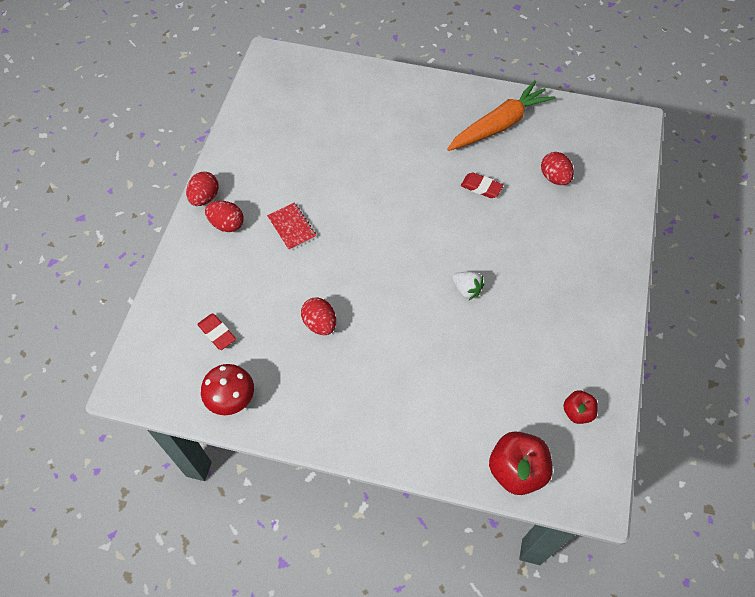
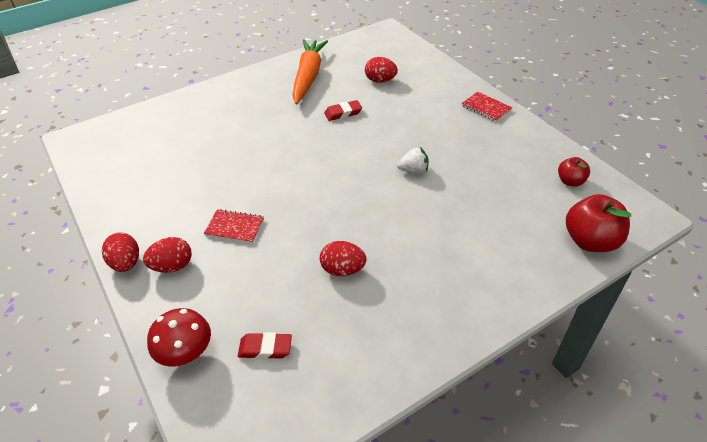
camera: 45 degrees left, 15 degrees down
red mushroom [201,364,254,415] -> red mushroom moved to [147,308,211,366]
none -> red notebook [462,92,512,122]

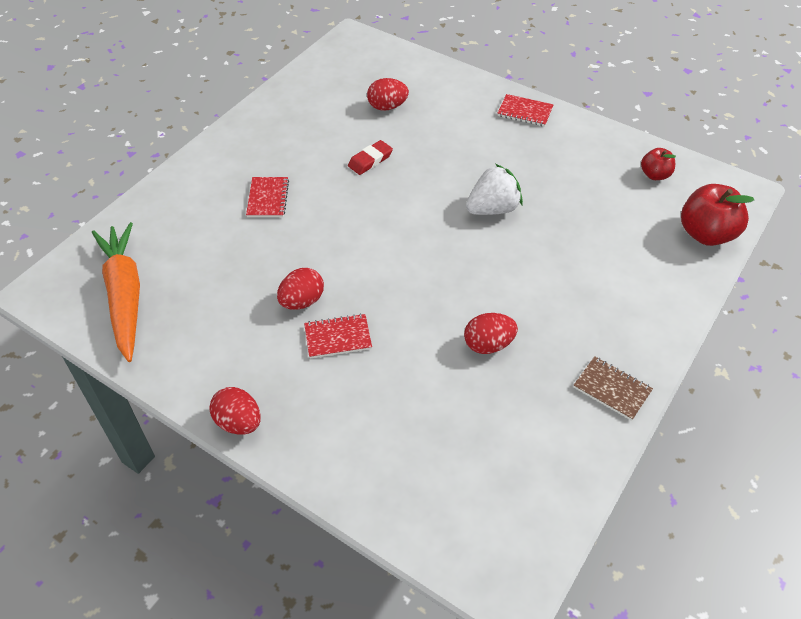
camera: 25 degrees left, 5 degrees up
red egg [143,237,192,273] -> red egg moved to [277,268,324,310]
red mushroom [147,308,211,366] -> none
red eraser [238,332,292,359] -> none
orange carrot [292,39,328,104] -> orange carrot moved to [92,222,140,362]
white strawberry [397,147,428,174] -> white strawberry [466,164,523,215], size x1.55
none -> red notebook [246,177,289,217]
none -> brown notebook [574,356,653,421]

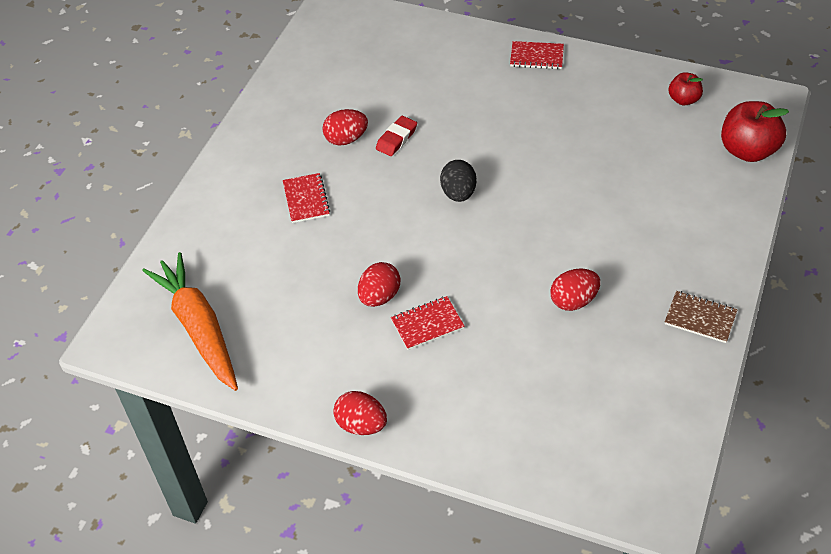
camera: 10 degrees left, 0 degrees up
red egg [367,78,409,111] -> red egg moved to [322,109,368,145]
white strawberry [466,164,523,215] -> none
none -> black egg [440,160,476,202]

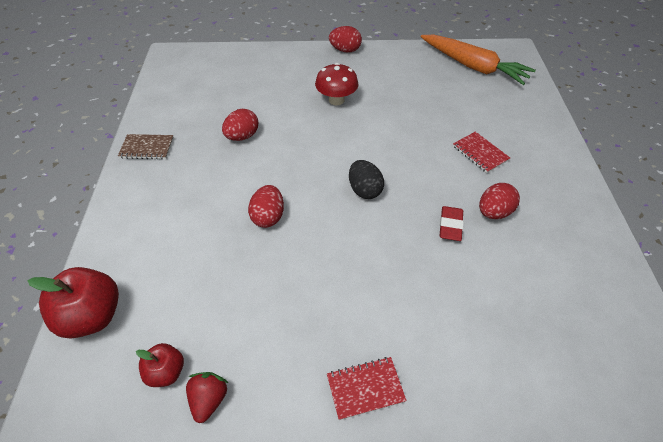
camera: 155 degrees right, 0 degrees up
red egg [358,262,400,307] -> red egg moved to [248,185,284,228]
red notebook [391,296,465,350] -> red mushroom [315,63,358,106]
none -> red strawberry [186,372,228,423]

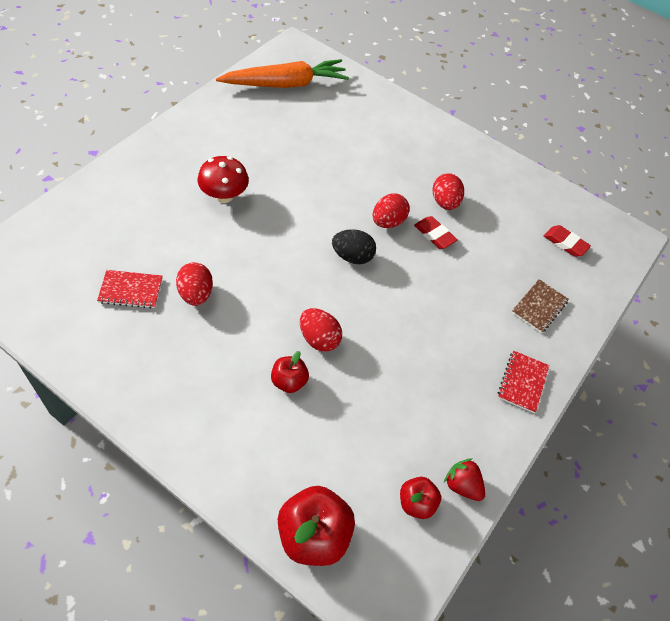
camera: 60 degrees left, 5 degrees up
brown notebook [118,134,174,159] -> brown notebook moved to [511,279,569,333]
red egg [329,26,362,53] -> red egg moved to [373,193,410,228]
red notebook [453,132,510,173] -> red notebook moved to [97,270,162,309]
none -> red apple [271,351,309,393]
none -> red eraser [544,225,591,257]

